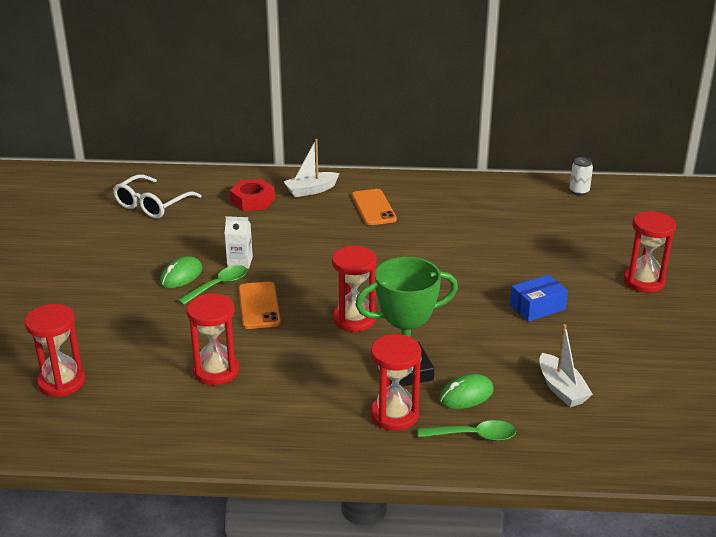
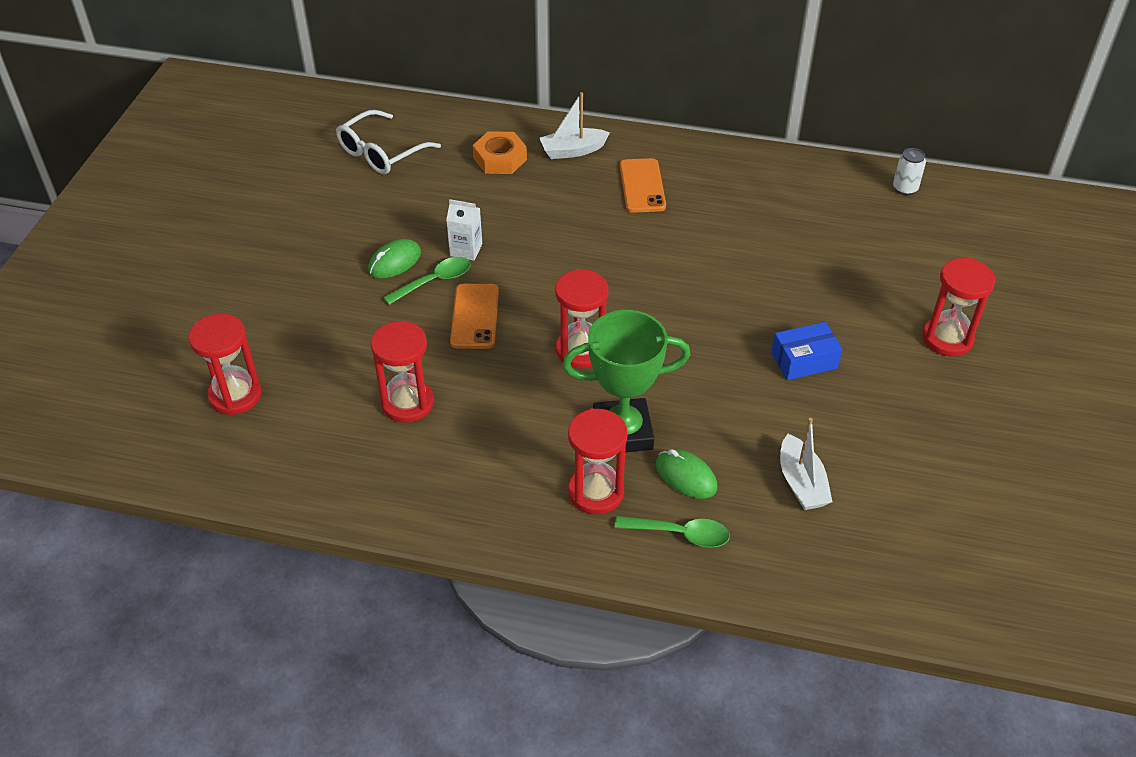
camera: 10 degrees right, 15 degrees up
red nut [230,179,275,211] -> orange nut [473,131,527,174]
green mouse [439,374,494,409] -> green mouse turned 60 degrees clockwise [656,449,717,499]

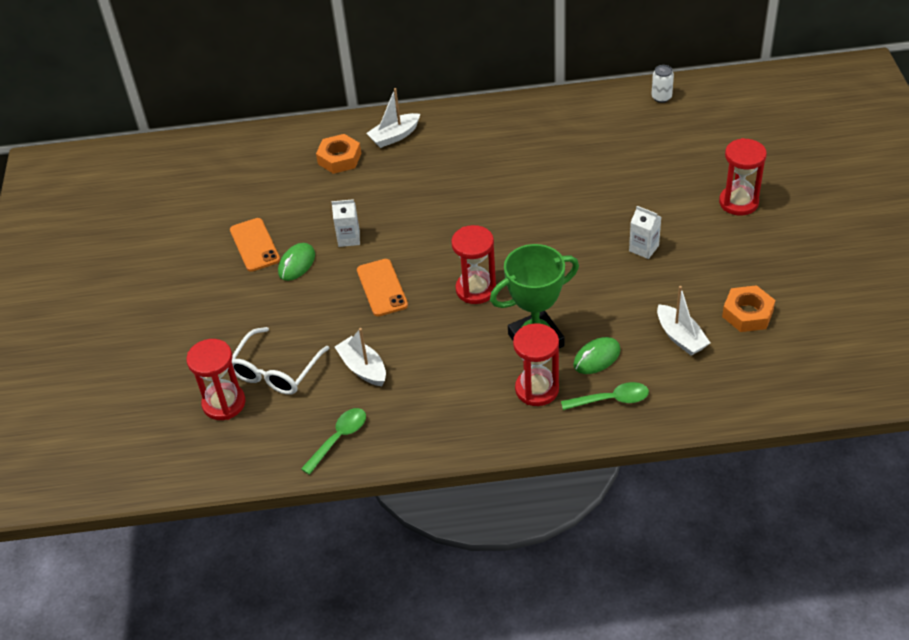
camera: 15 degrees left, 0 degrees up
white glasses [336,110,441,174] -> white glasses moved to [232,327,329,395]
red hourglass [370,321,434,423] -> white boat [335,328,386,386]
green spoon [383,257,471,305] -> green spoon moved to [301,408,366,475]
orange phone [620,158,666,213] -> orange phone moved to [230,218,280,272]
green mouse [656,449,717,499] -> green mouse turned 60 degrees counterclockwise [573,337,621,374]
blue box [771,322,842,380] -> white carton [629,206,661,259]
none -> orange nut [722,285,775,332]

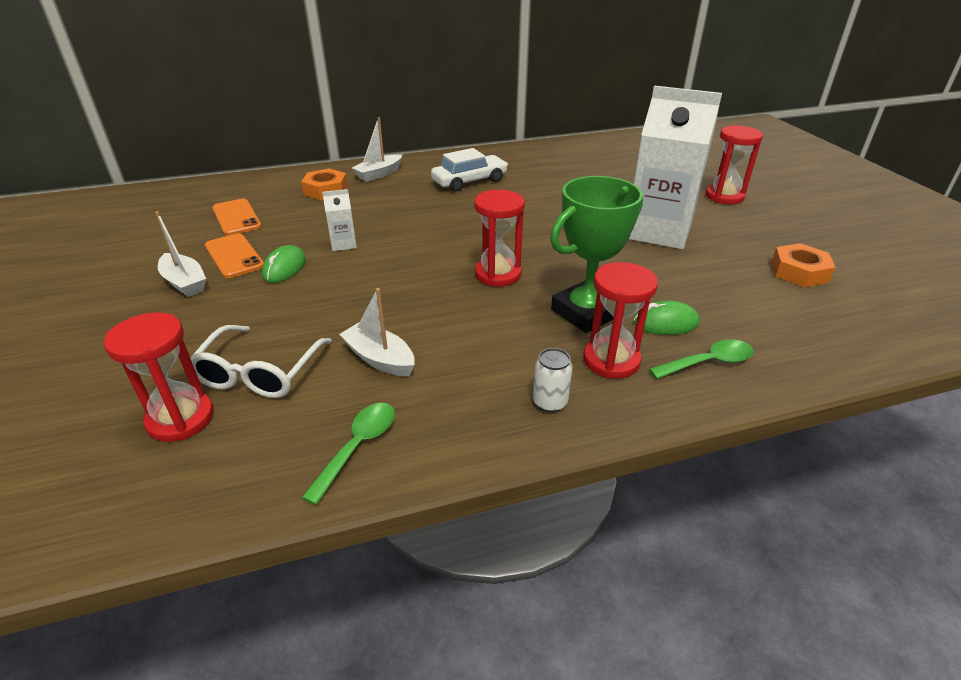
camera: 15 degrees left, 10 degrees down
orange phone [357,259,408,316] -> orange phone moved to [212,198,262,236]
green mouse [573,337,621,374] -> green mouse turned 45 degrees clockwise [633,301,700,335]
white carton [629,206,661,259] -> white carton [629,86,722,249], size x2.47
white can [651,65,674,103] -> white can moved to [533,348,572,413]
white boat [657,286,710,356] -> white boat moved to [155,211,206,297]
none -> white car [431,148,508,192]

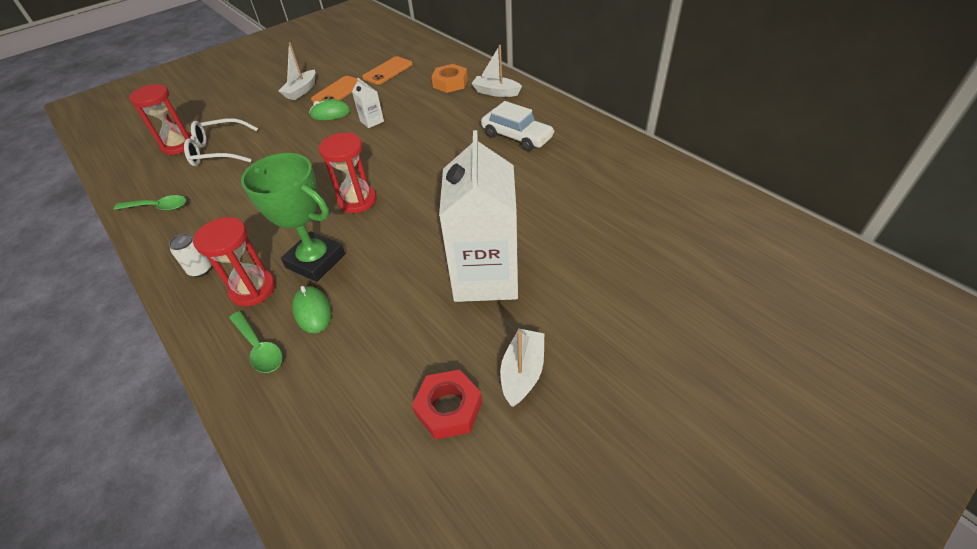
camera: 70 degrees right, 10 degrees up
white boat [339,288,415,376] -> white boat moved to [500,329,544,407]
red hourglass [705,125,763,204] -> none
orange nut [771,243,836,287] -> red nut [412,369,482,440]

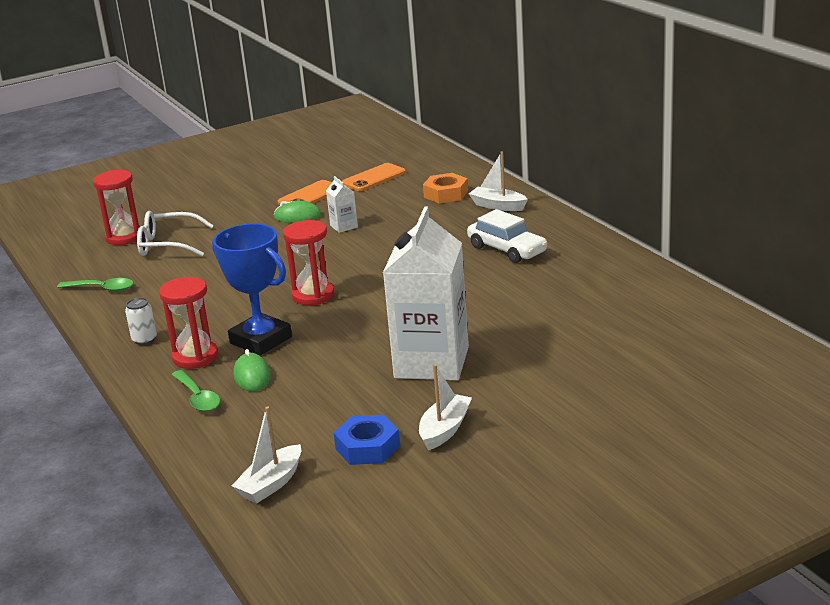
camera: 10 degrees right, 20 degrees down
green trophy [241,153,345,282] -> blue trophy [212,223,292,356]
white boat [279,42,315,100] -> white boat moved to [232,406,301,503]
red nut [412,369,482,440] -> blue nut [334,414,400,465]

